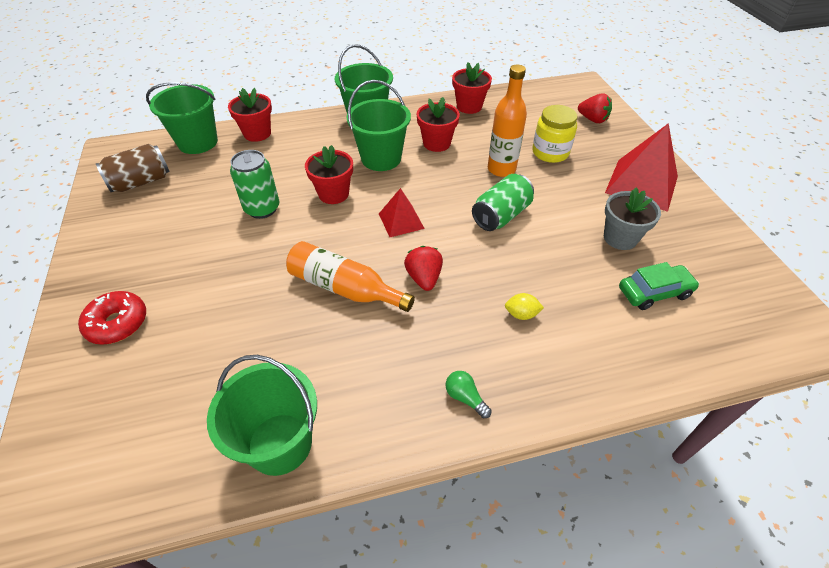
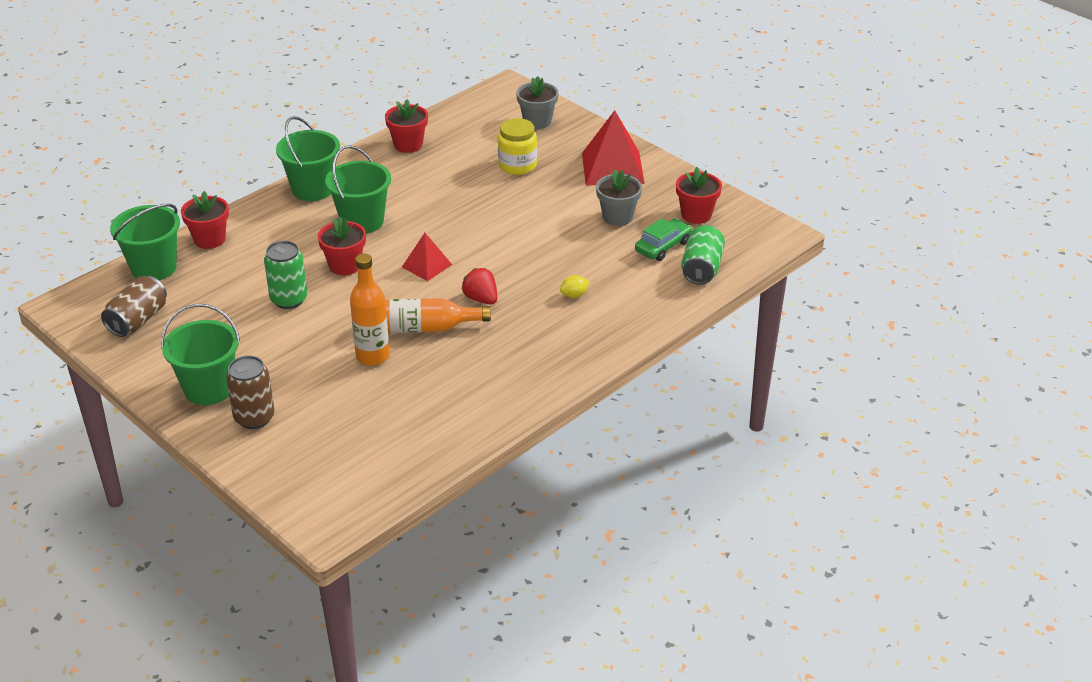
camera: 30 degrees left, 10 degrees down
red donut [78,291,146,345] -> brown can [226,356,275,429]
green bucket [207,355,317,476] -> green bucket moved to [161,304,240,405]
red flower pot [416,97,460,152] -> red flower pot moved to [676,167,722,224]
green light bulb [445,371,492,418] -> none
green can [472,174,534,231] -> green can moved to [681,225,725,285]
orange bottle [488,65,527,177] -> orange bottle moved to [350,253,390,366]
red strawberry [578,93,612,123] -> grey flower pot [516,76,558,129]

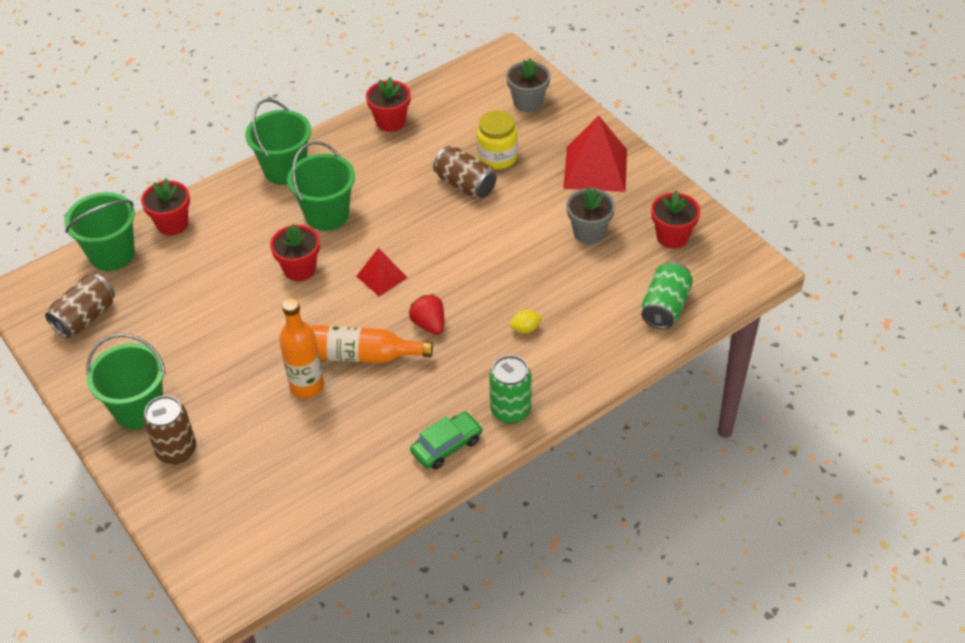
camera: 10 degrees right, 10 degrees up
green can [264,241,307,309] -> green can moved to [489,355,532,424]
green car [635,218,692,261] -> green car moved to [410,411,483,470]
none -> brown can [433,146,497,199]

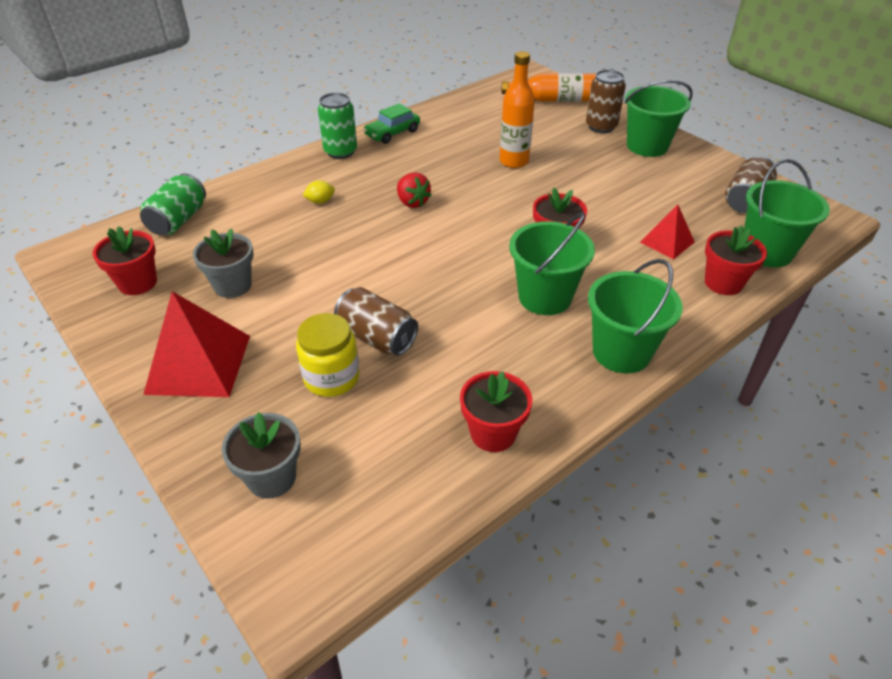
camera: 175 degrees right, 5 degrees down
orange bottle [310,325,433,363] -> orange bottle moved to [502,73,596,102]
red pyramid [356,248,408,296] -> red pyramid moved to [640,204,695,259]

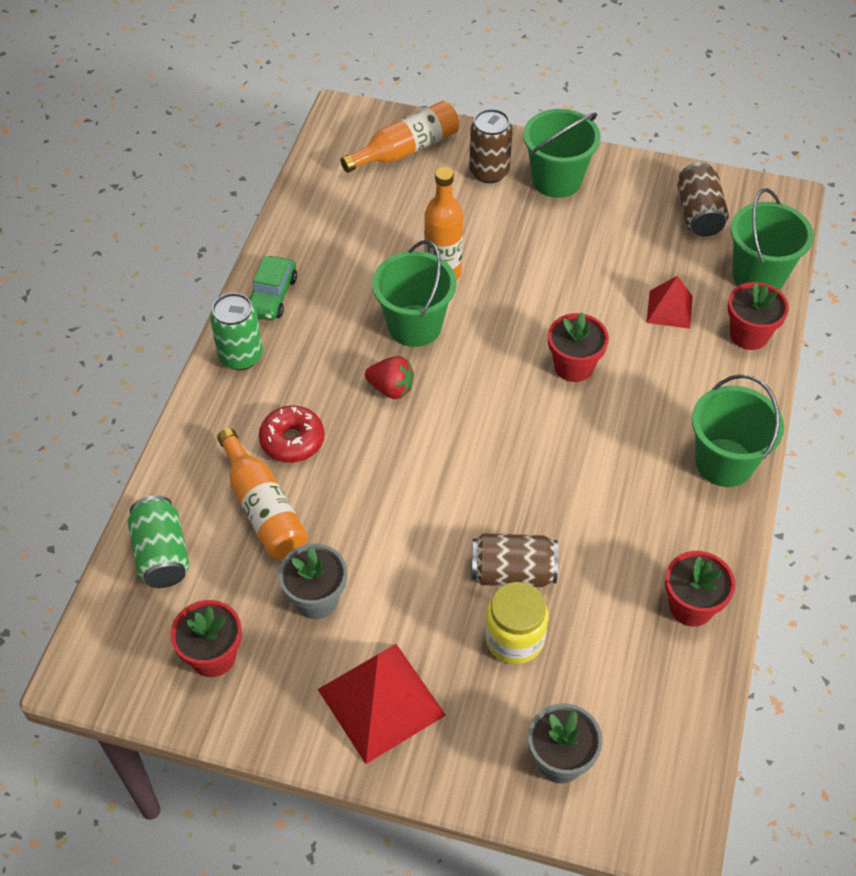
camera: 35 degrees left, 10 degrees up
yellow lemon [303,180,335,204] -> red donut [259,405,324,463]
green bucket [509,213,595,315] -> green bucket moved to [372,240,457,347]
none -> orange bottle [217,428,308,559]

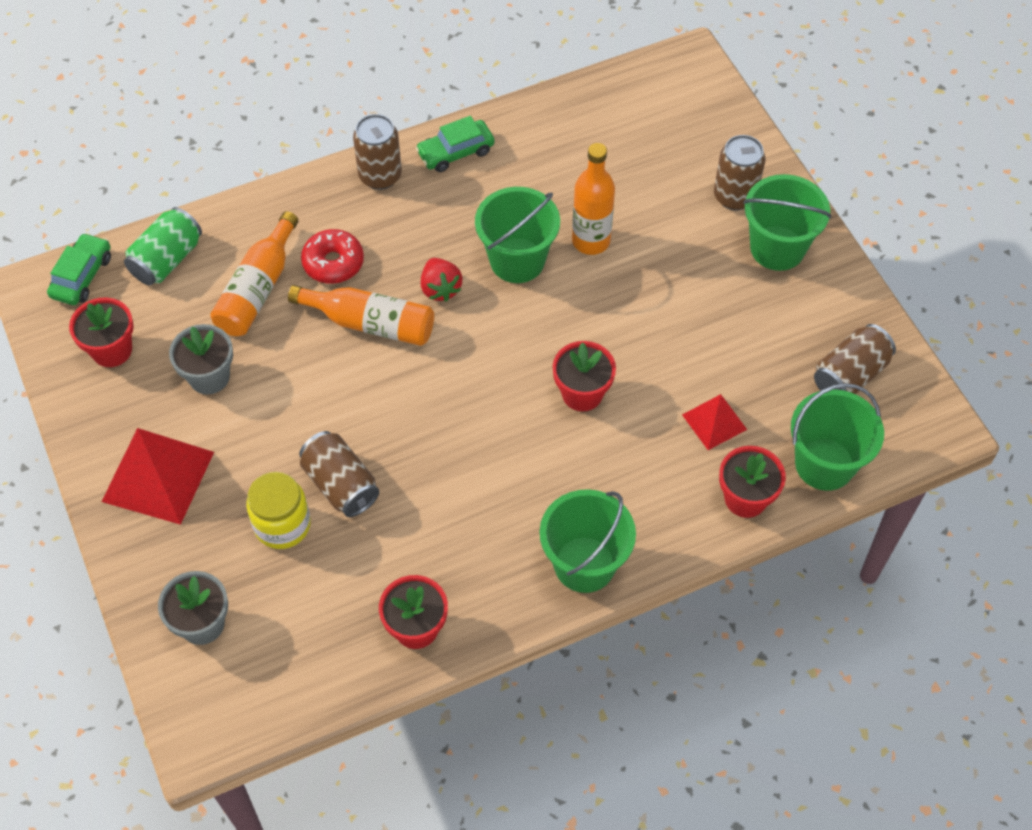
camera: 50 degrees right, 5 degrees up
green can [210,293,263,370] -> brown can [353,114,402,190]
orange bottle [341,101,459,173] -> orange bottle moved to [288,285,434,346]
none -> green car [47,233,111,305]

